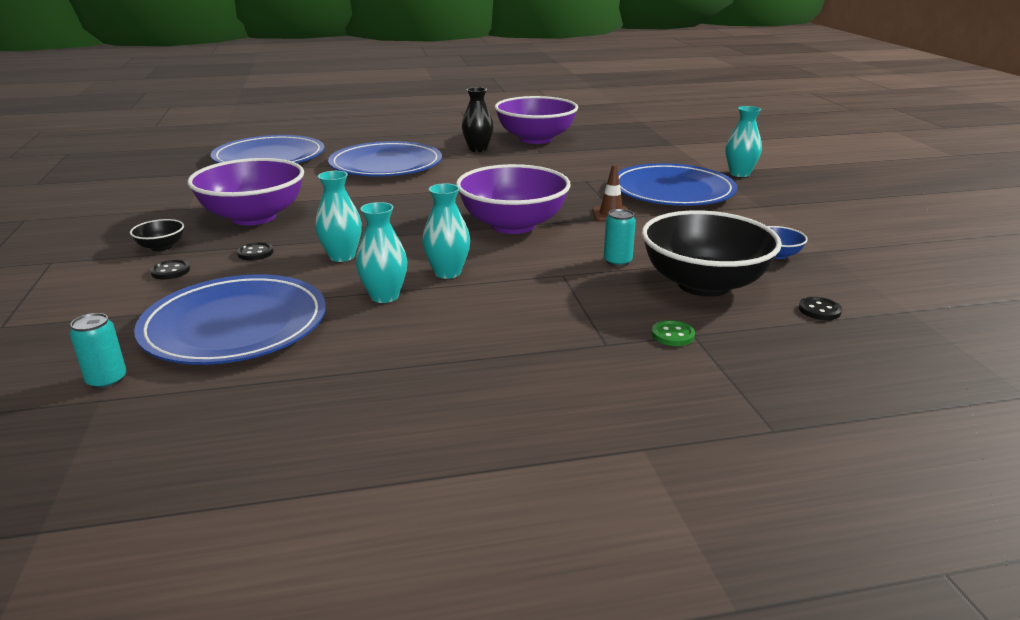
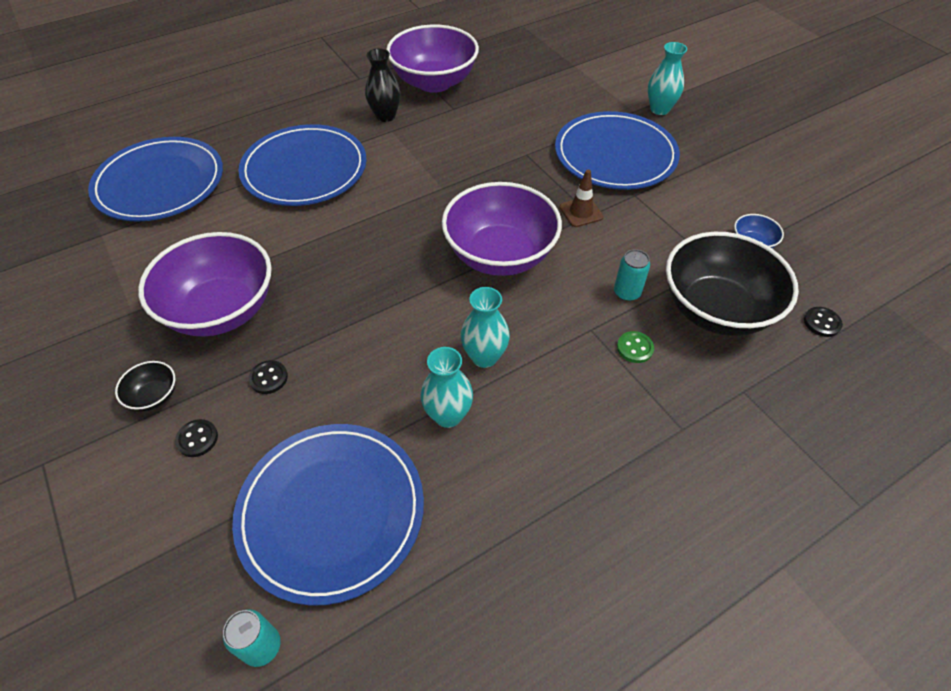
camera: 20 degrees left, 25 degrees up
turquoise vase [315,171,362,262] -> none
green button [652,320,695,346] -> green button moved to [617,331,654,363]

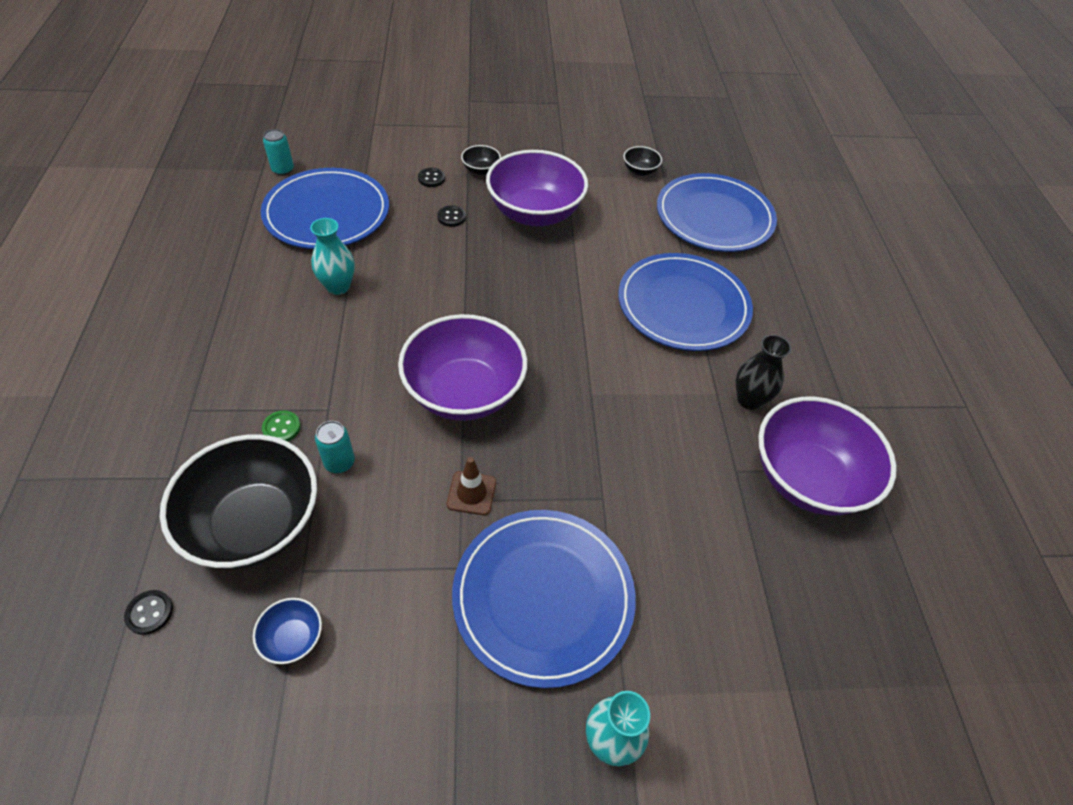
camera: 115 degrees right, 0 degrees up
turquoise vase [461,287,510,368] -> none
none -> black bowl [624,146,662,176]

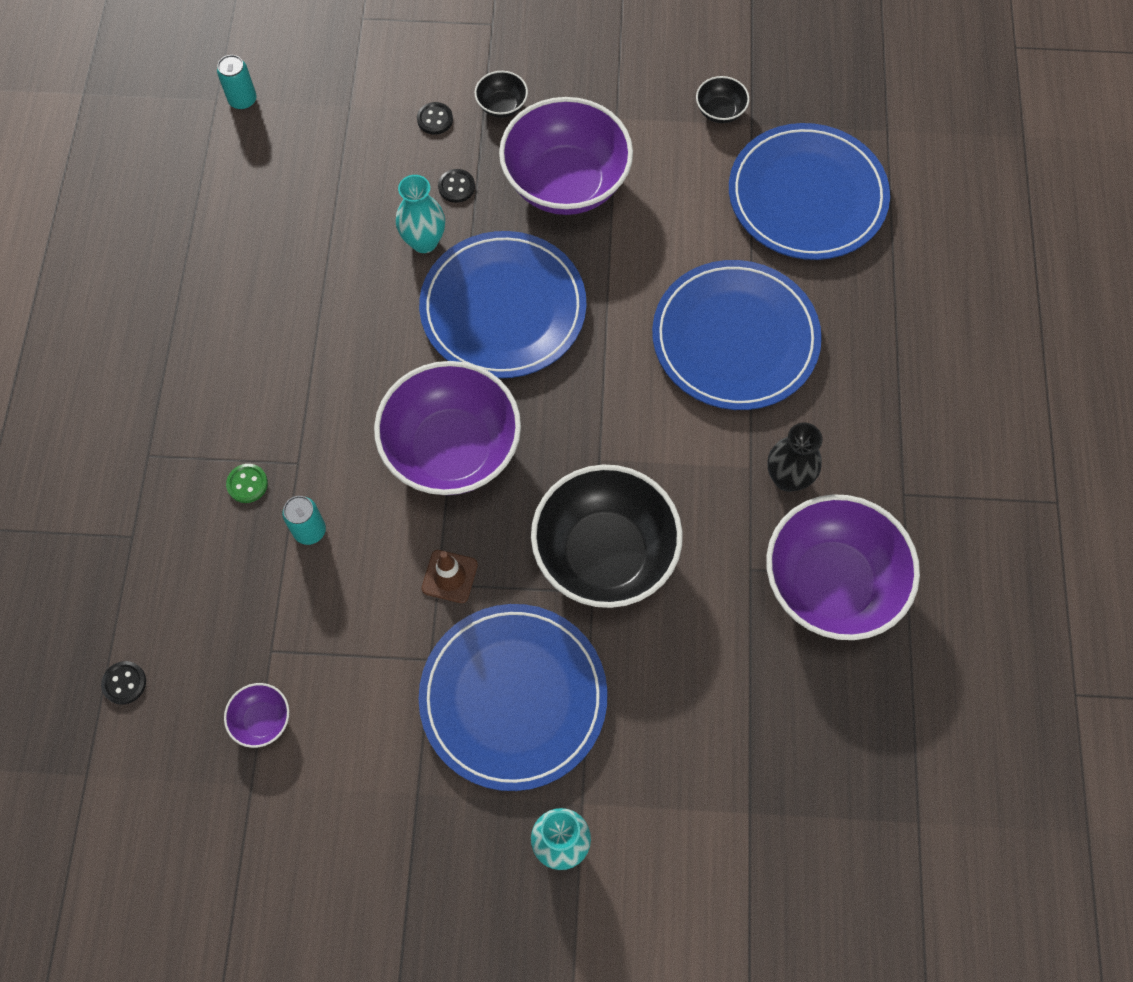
camera: 10 degrees right, 15 degrees up
black bowl [160,434,317,569] -> black bowl moved to [531,465,683,608]
blue bowl [253,598,322,664] -> purple bowl [224,683,289,748]
blue plate [261,168,389,249] -> blue plate moved to [419,231,586,378]
turquoise vase [310,218,355,295] -> turquoise vase moved to [396,175,445,253]

